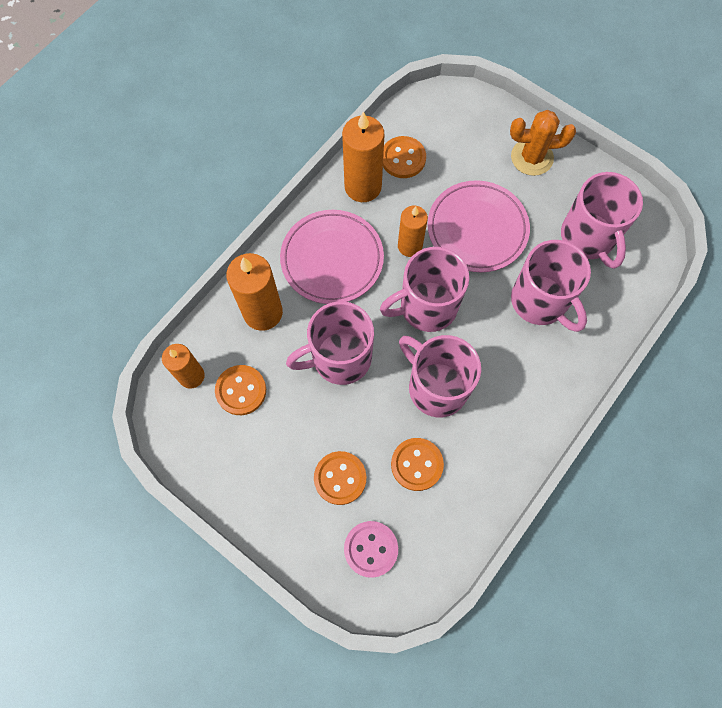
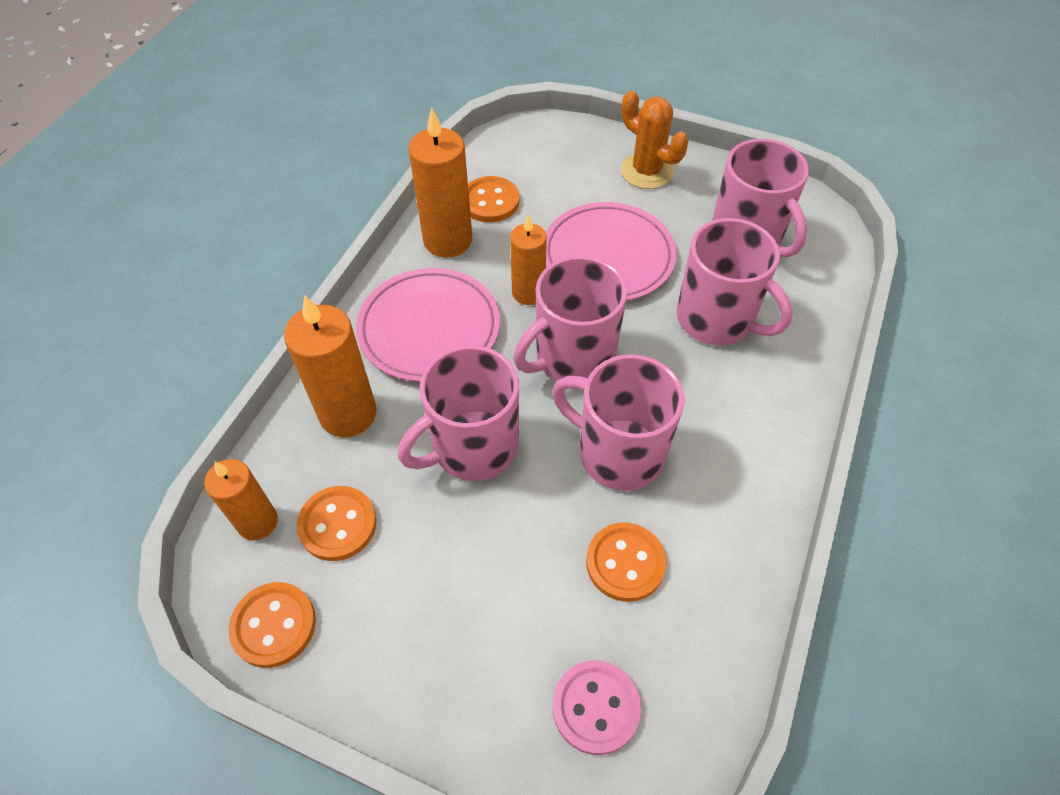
camera: 15 degrees left, 15 degrees down
orange button [314,451,366,505] -> orange button moved to [229,582,316,668]
orange cactus [510,110,576,176] -> orange cactus turned 60 degrees clockwise [620,91,688,189]

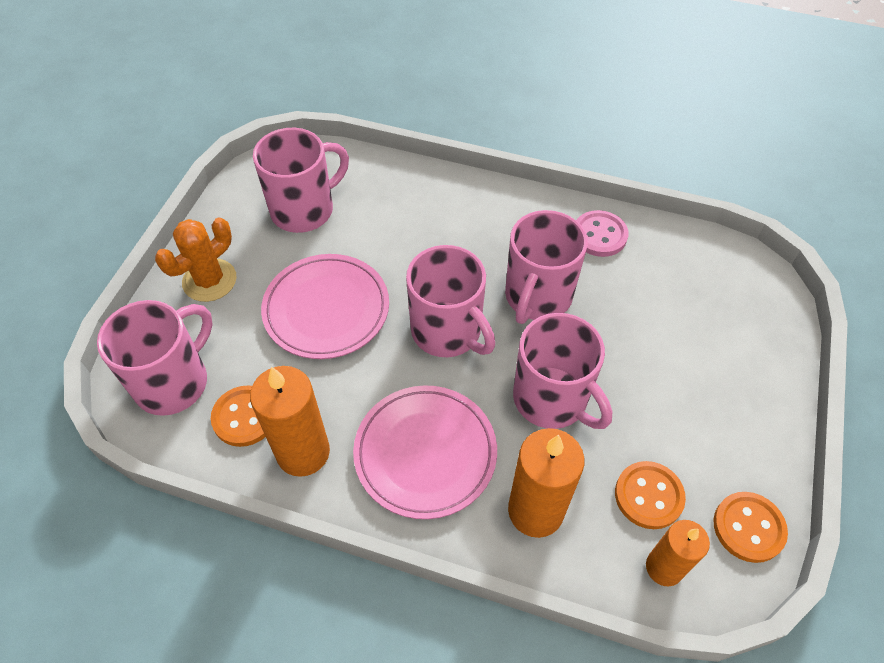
camera: 95 degrees left, 0 degrees up
orange candle [510,215,547,305] -> none
pink button [553,660,641,755] -> pink button moved to [576,210,629,257]
orange button [586,522,667,602] -> none
pink mug [676,218,793,345] -> pink mug moved to [97,300,213,416]

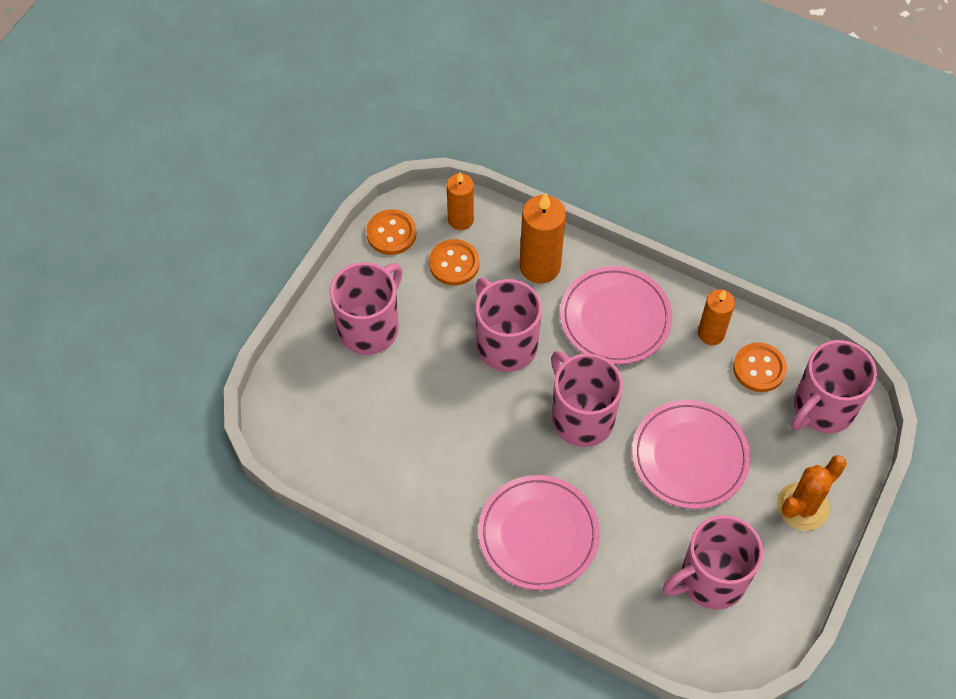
camera: 170 degrees left, 5 degrees up
orange candle [250,366,330,477] -> orange candle [698,289,735,345], size x0.65
pink mug [505,210,588,324] -> pink mug moved to [330,262,402,355]
pink button [576,210,629,257] -> none
none -> pink plate [478,475,600,590]

